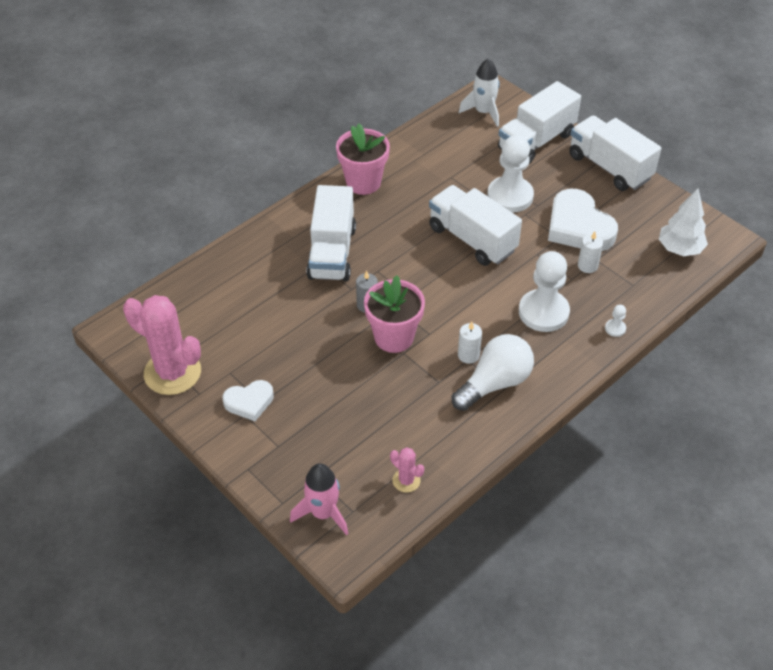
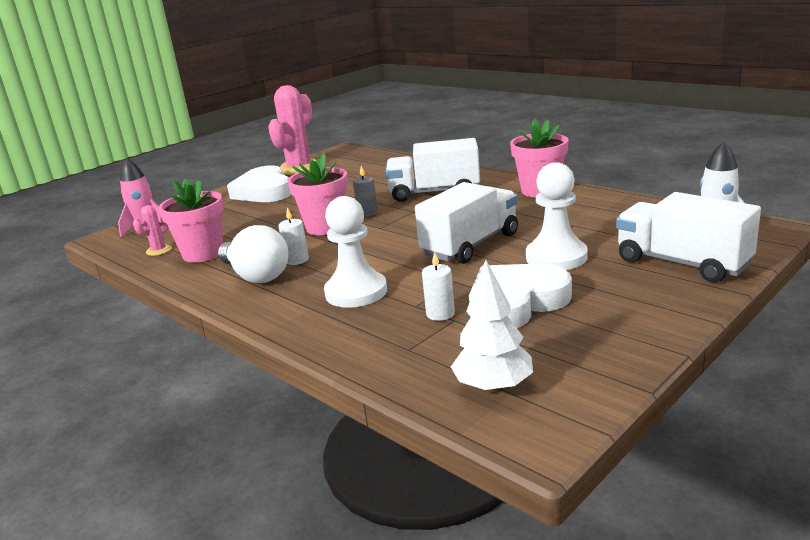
camera: 90 degrees right, 25 degrees down
white heart [222,380,274,421] -> white heart [227,165,291,202], size x1.77
white truck [569,115,661,191] -> none
white pawn [605,305,626,337] -> none
none -> pink flower pot [158,178,224,263]

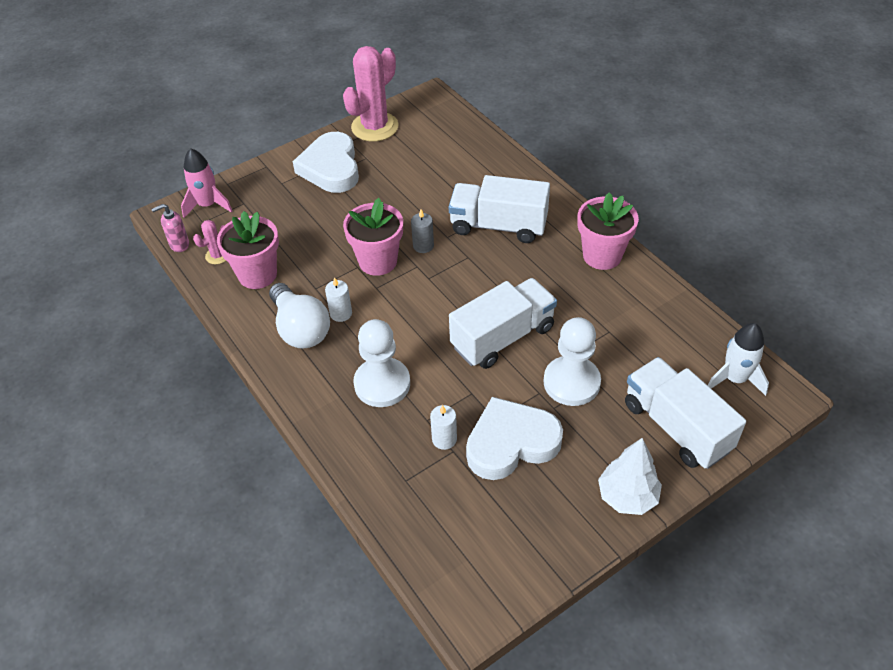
camera: 10 degrees right, 25 degrees up
white tree [451,260,533,393] -> white tree moved to [598,438,662,515]
none -> pink soap dispenser [151,204,189,252]

